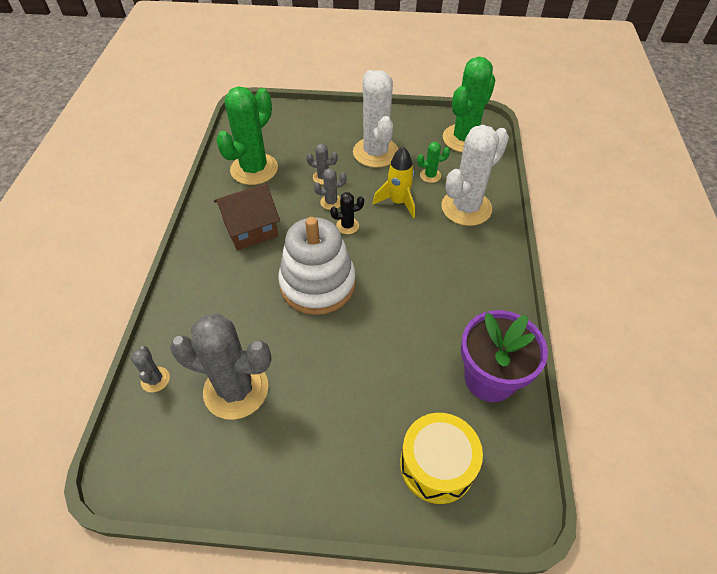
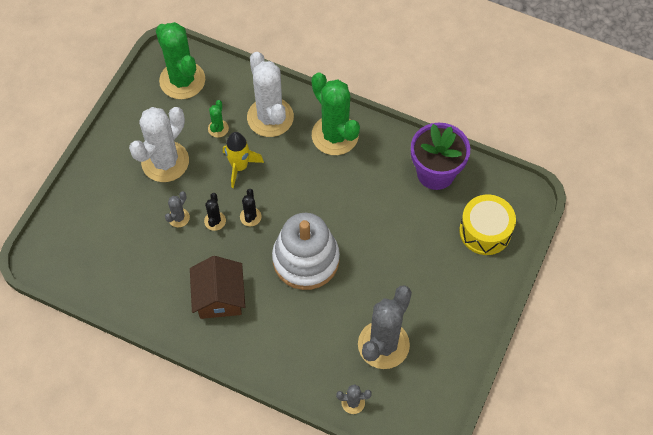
camera: 70 degrees left, 10 degrees up
green cactus [216,87,278,185] -> green cactus moved to [311,73,360,155]
grey cactus [314,168,347,210] -> black cactus [204,193,226,231]
white cactus [353,70,398,168] -> white cactus turned 60 degrees counterclockwise [129,107,189,182]

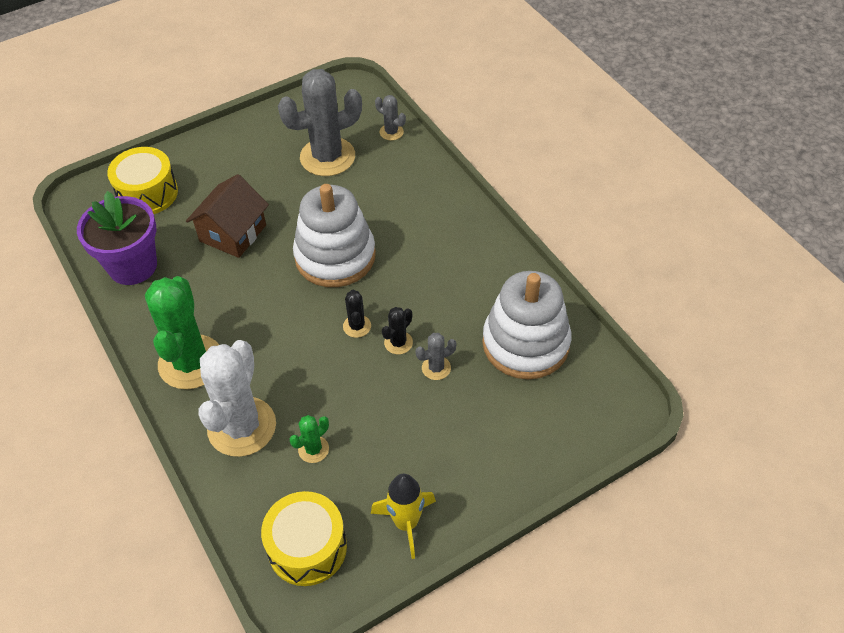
camera: 145 degrees left, 10 degrees down
white cactus [129,107,189,182] -> none
green cactus [156,22,205,99] -> yellow drum [261,491,347,586]
brown house [190,256,245,319] -> brown house moved to [186,174,269,258]
yellow rocket [223,132,264,188] -> yellow rocket moved to [371,474,436,559]
black cactus [240,189,262,226] -> black cactus turned 45 degrees counterclockwise [343,290,371,338]
none -> white stacking toy [482,271,571,379]

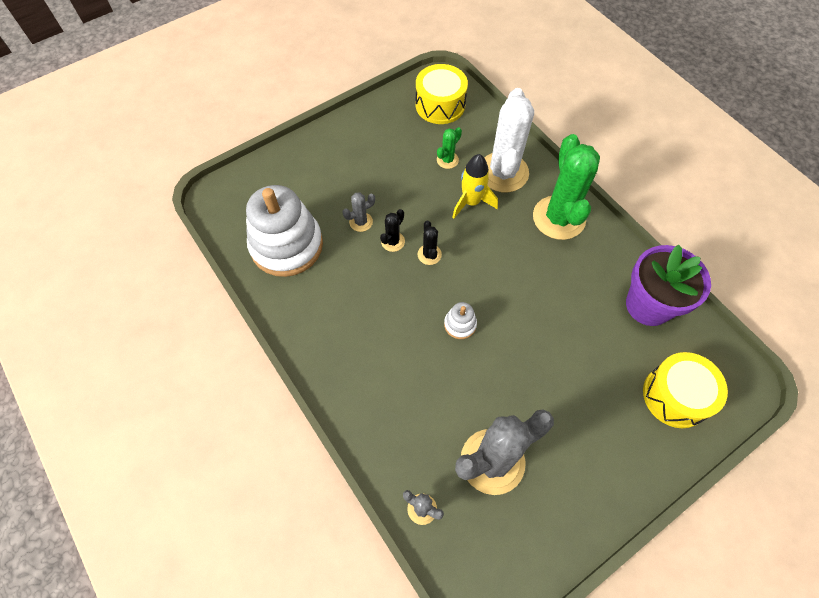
camera: 175 degrees right, 10 degrees up
brown house [186,174,269,258] -> none
white stacking toy [293,184,376,287] -> white stacking toy [444,302,477,339], size x0.42
yellow rocket [371,474,436,559] -> yellow rocket moved to [452,154,498,219]

